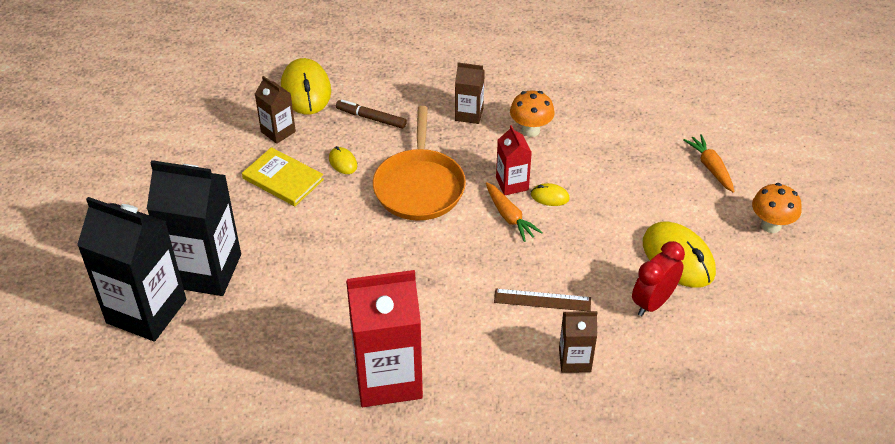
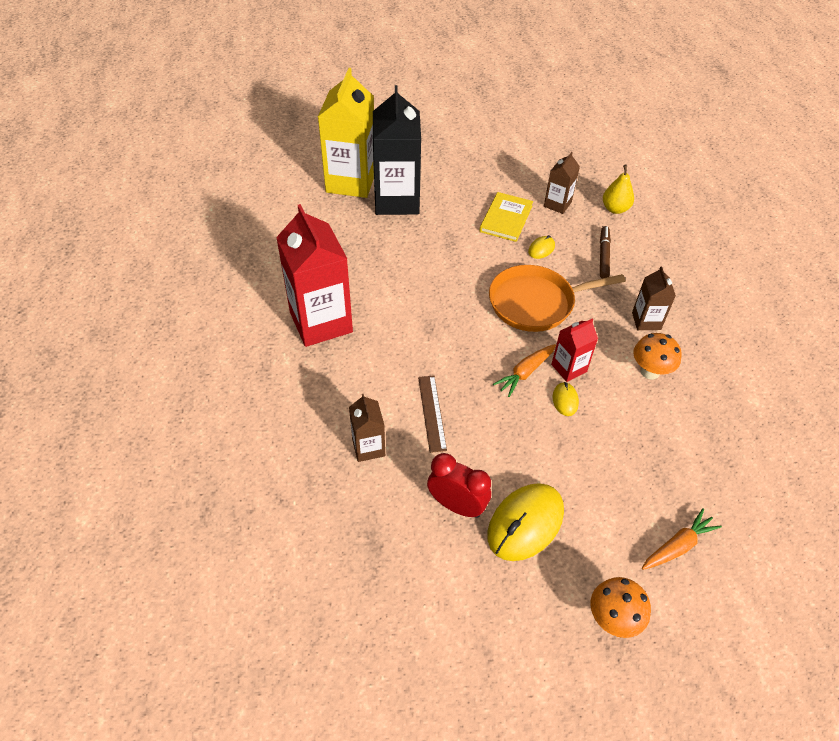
camera: 75 degrees right, 5 degrees up
black carton [77,197,186,342] -> yellow carton [318,68,374,198]
yellow mouse [281,58,331,115] -> yellow pear [603,165,634,214]

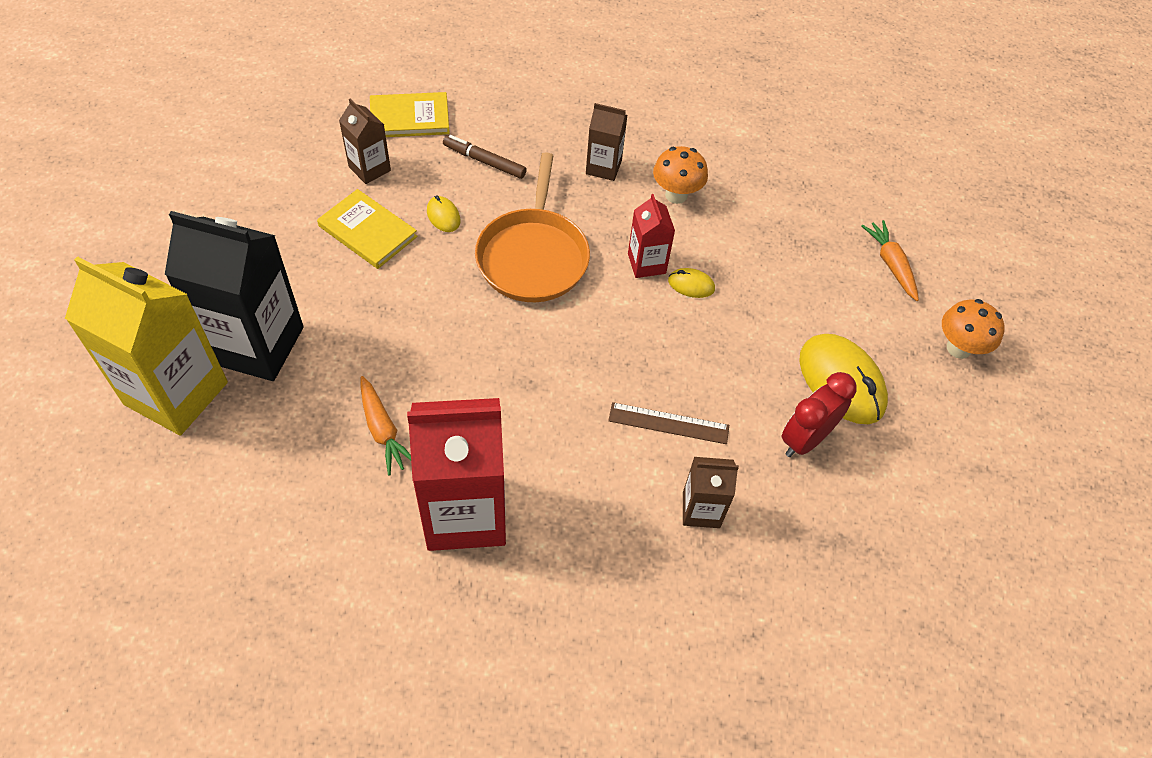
camera: 75 degrees left, 5 degrees up
orange carrot [493,344,556,397] -> orange carrot moved to [361,376,411,475]
yellow pear [603,165,634,214] -> yellow book [370,92,450,137]

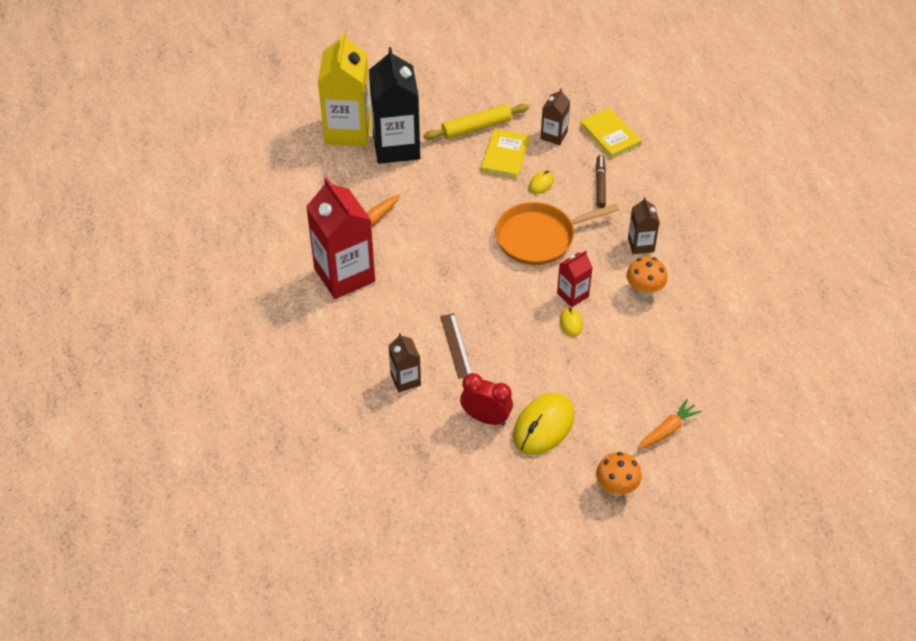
camera: 70 degrees right, 5 degrees down
none -> yellow rolling pin [423,104,529,140]

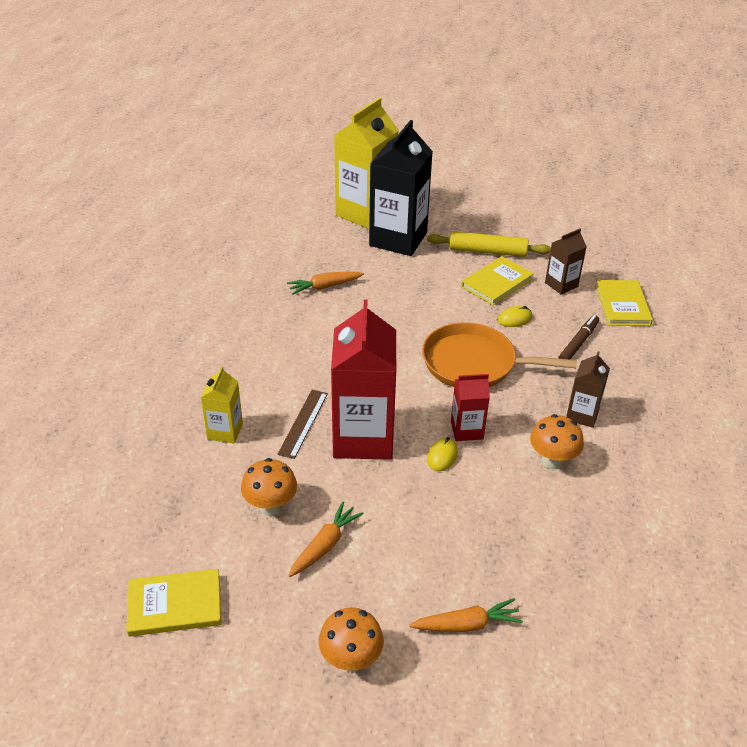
camera: 30 degrees right, 10 degrees down
red carton [306,177,375,299] -> red carton moved to [331,299,396,460]
brown carton [388,333,421,392] -> yellow carton [201,366,243,443]
red clock [460,373,513,426] -> orange mushroom [241,458,297,516]
yellow mouse [513,393,574,455] -> orange carrot [288,502,364,577]
none -> yellow book [126,569,221,637]

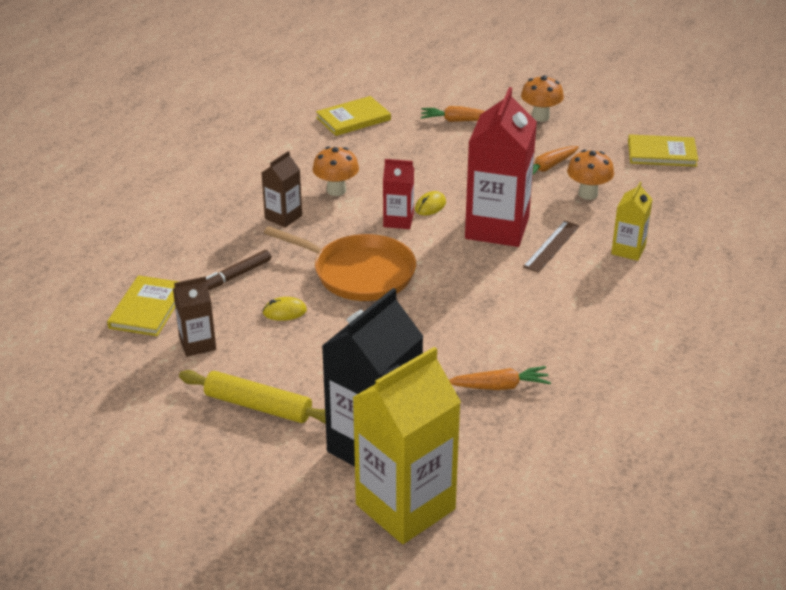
camera: 165 degrees left, 5 degrees down
yellow book [461,256,534,305] -> yellow book moved to [316,96,391,136]

